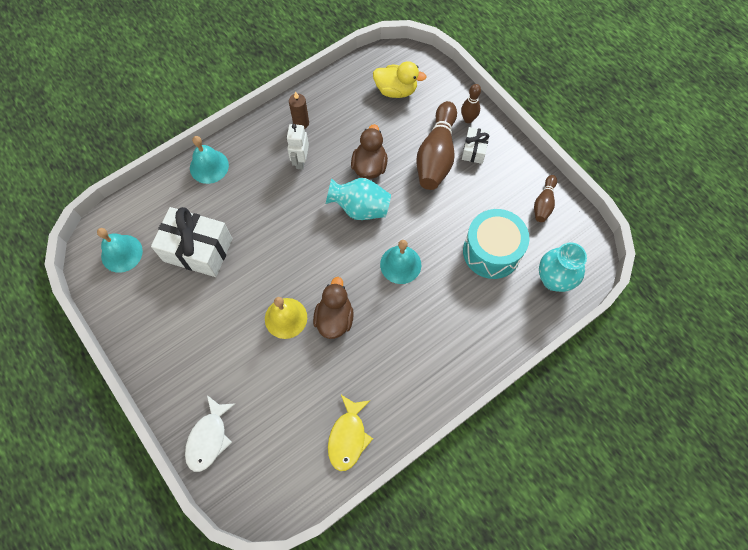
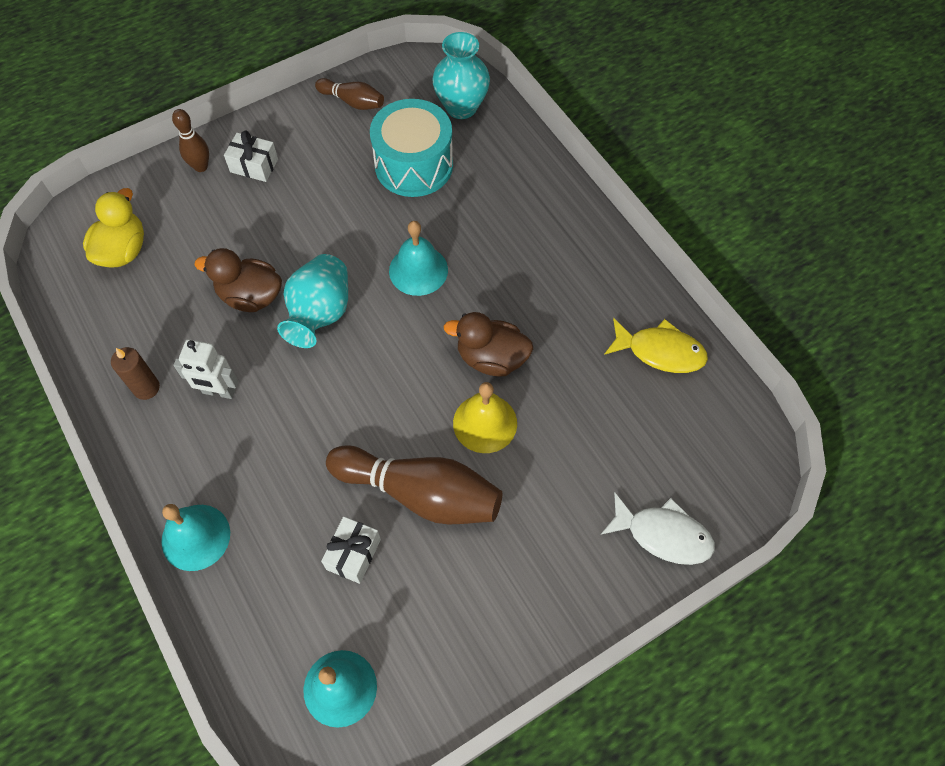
camera: 85 degrees left, 5 degrees down
white gift [151,207,233,277] -> white gift [321,516,381,584], size x0.51
brown bowling pin [416,101,457,190] -> brown bowling pin moved to [326,445,502,524]

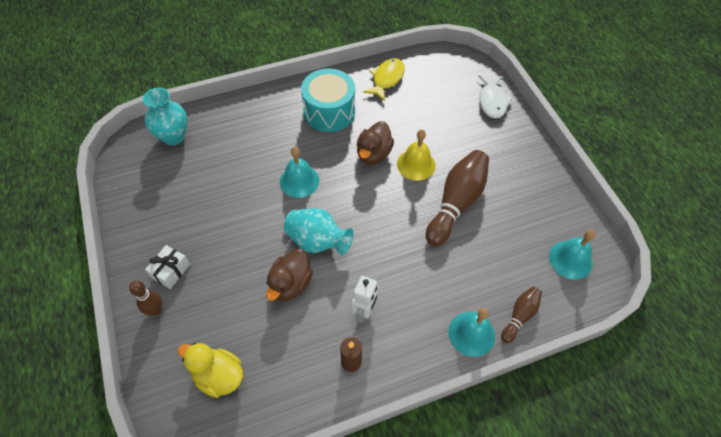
camera: 80 degrees left, 5 degrees down
brown bowling pin [315,78,384,110] -> brown bowling pin moved to [501,287,542,343]
white gift [321,516,381,584] -> none
turquoise drum [370,99,453,197] -> turquoise drum moved to [301,69,355,132]
white fish [601,492,715,565] -> white fish turned 150 degrees clockwise [478,75,513,118]

